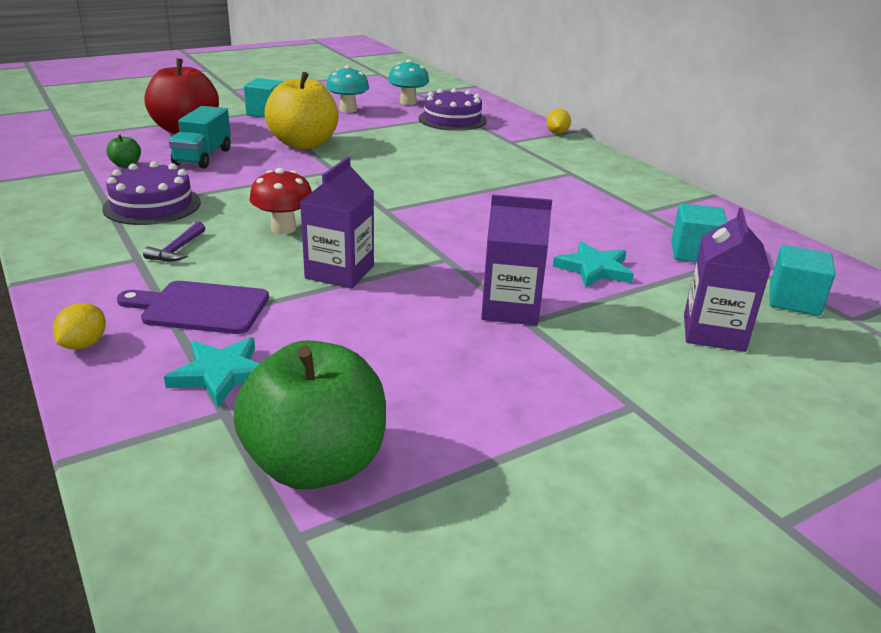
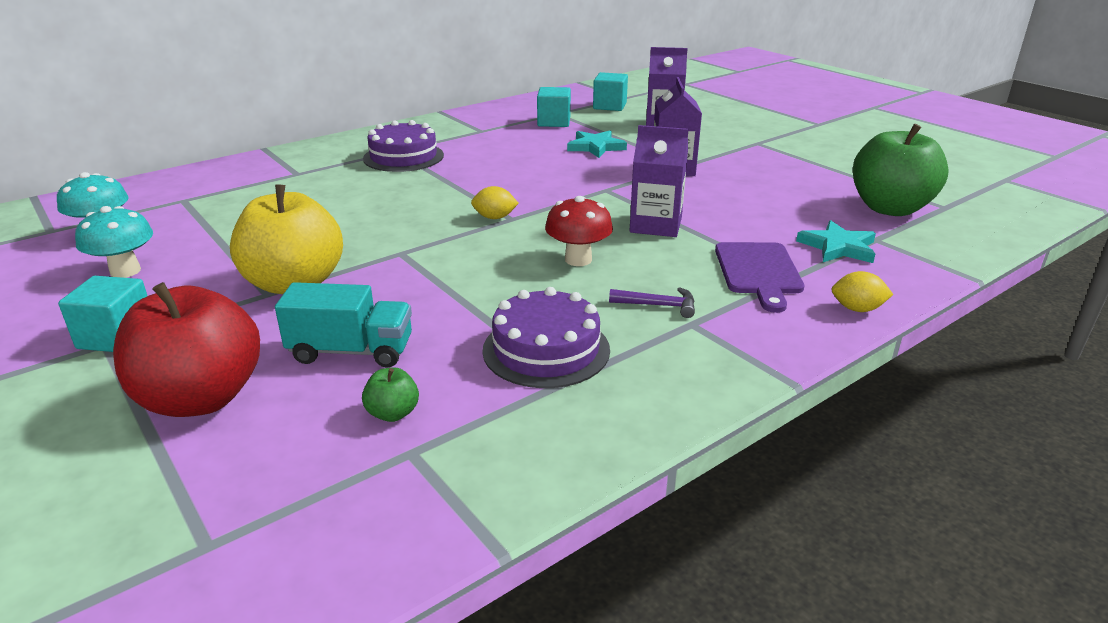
camera: 95 degrees left, 0 degrees up
purple cake [418,88,487,131] -> purple cake moved to [363,120,444,172]
yellow lemon [546,109,571,134] -> yellow lemon moved to [471,186,519,219]

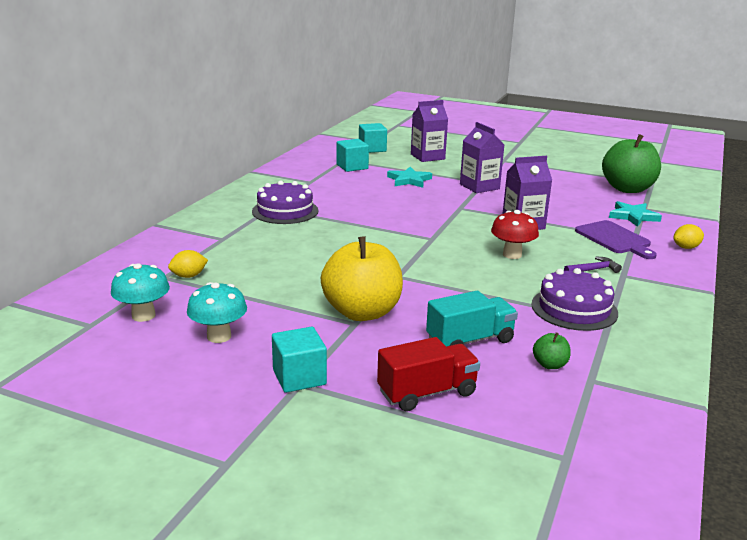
camera: 30 degrees left, 5 degrees down
red apple [113,282,260,417] -> red truck [377,337,480,412]
yellow lemon [471,186,519,219] -> yellow lemon moved to [168,250,208,278]

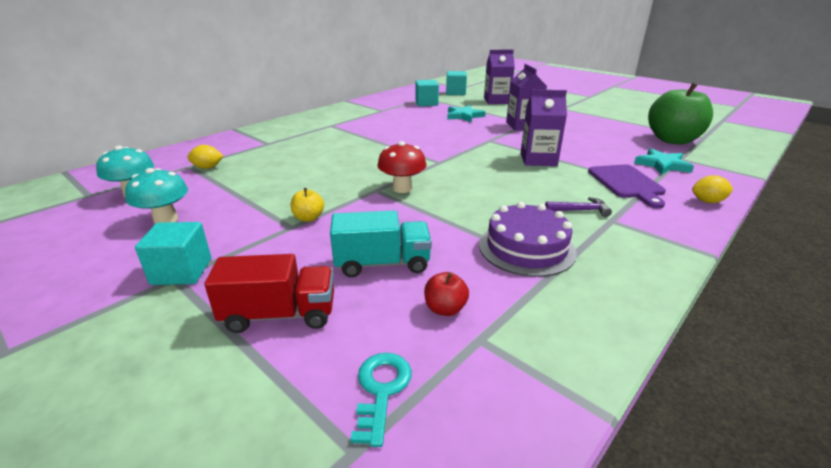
camera: 20 degrees right, 5 degrees up
purple cake [252,180,318,224] -> none
yellow apple [321,236,403,321] -> yellow apple [291,188,324,222], size x0.41
red mushroom [491,210,539,259] -> red mushroom moved to [377,141,426,193]
green apple [533,332,571,369] -> red apple [424,272,469,316]
none -> turquoise key [351,353,412,447]

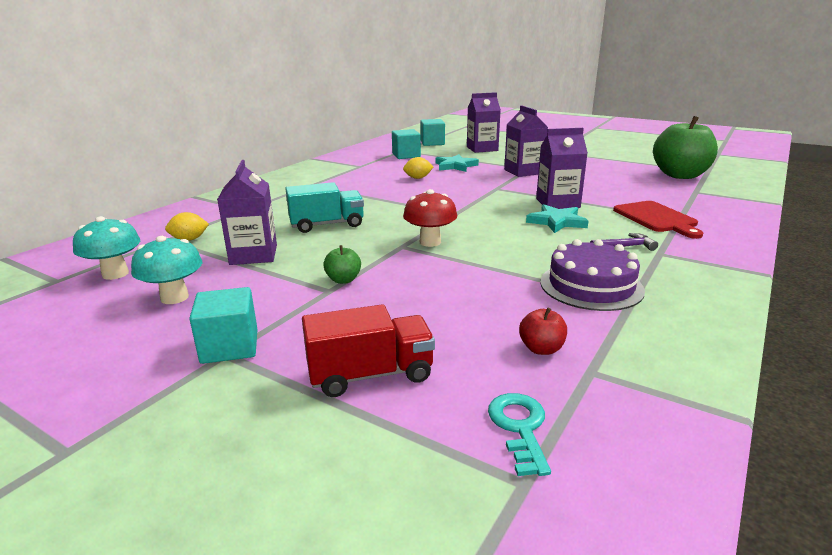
camera: 10 degrees left, 5 degrees down
yellow apple [291,188,324,222] -> green apple [323,245,361,284]
turquoise truck [330,210,432,277] -> turquoise truck moved to [285,182,364,233]
purple cutting board [588,164,666,208] -> red cutting board [613,201,703,239]
turquoise star [634,148,694,175] -> turquoise star moved to [526,204,589,233]
yellow lemon [692,175,733,203] -> yellow lemon moved to [403,157,433,179]
none -> purple carton [217,160,277,265]

